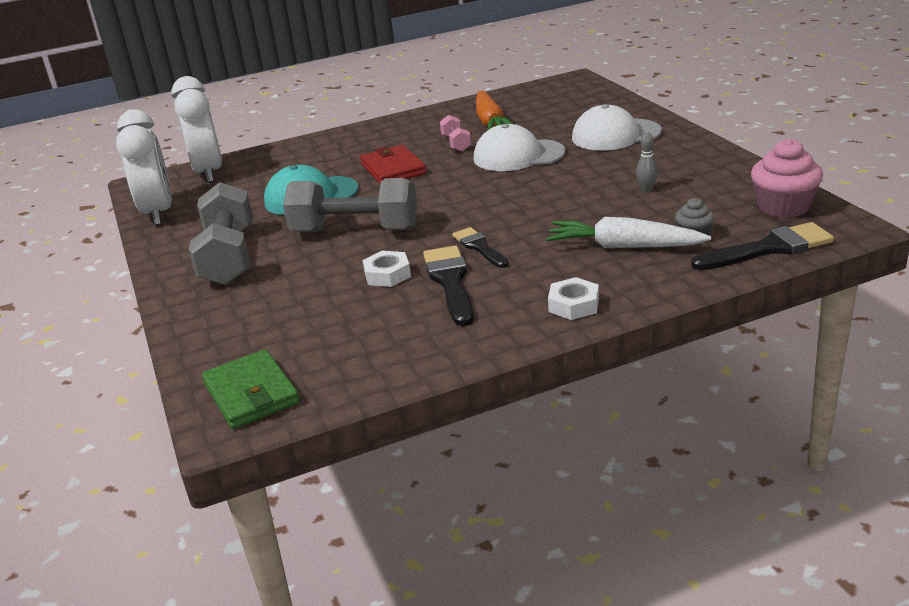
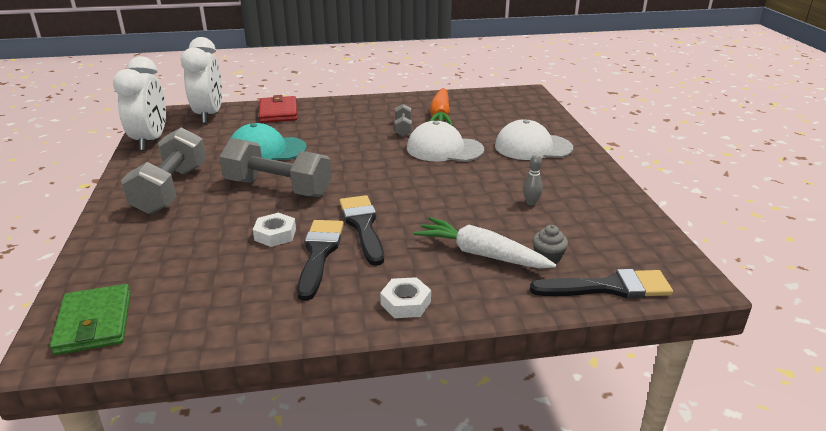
camera: 10 degrees right, 0 degrees up
red wallet [360,145,426,183] -> red wallet moved to [259,95,297,123]
pink dumbbell [440,115,472,152] -> grey dumbbell [395,104,412,137]
black brush [452,227,509,268] -> black brush [339,195,384,266], size x1.56
pink cupcake [751,138,823,218] -> none

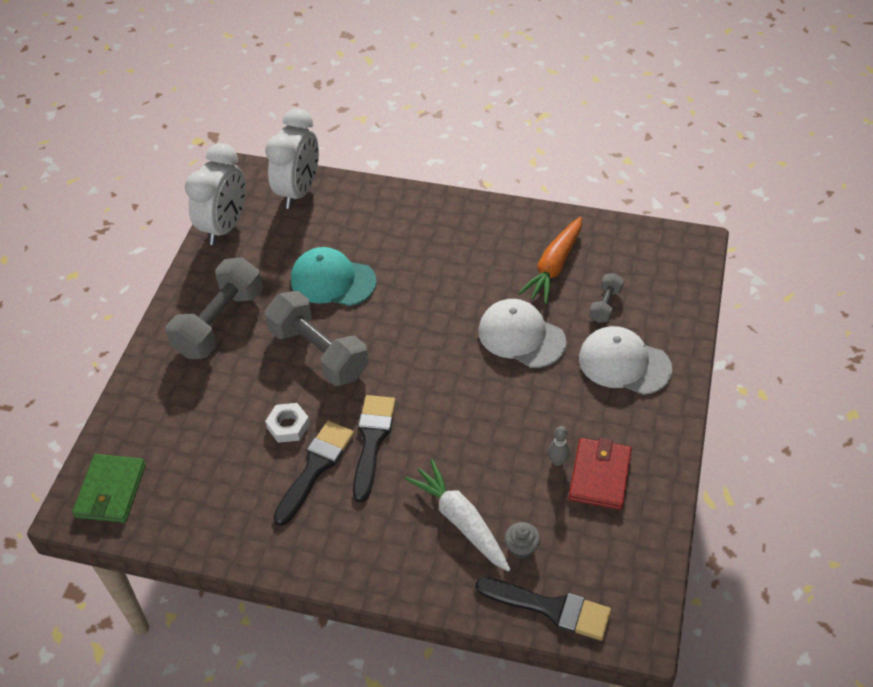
camera: 25 degrees right, 20 degrees up
red wallet [259,95,297,123] -> red wallet moved to [569,438,632,510]
white nut [380,277,431,318] -> none
grey dumbbell [395,104,412,137] -> grey dumbbell moved to [589,273,624,323]

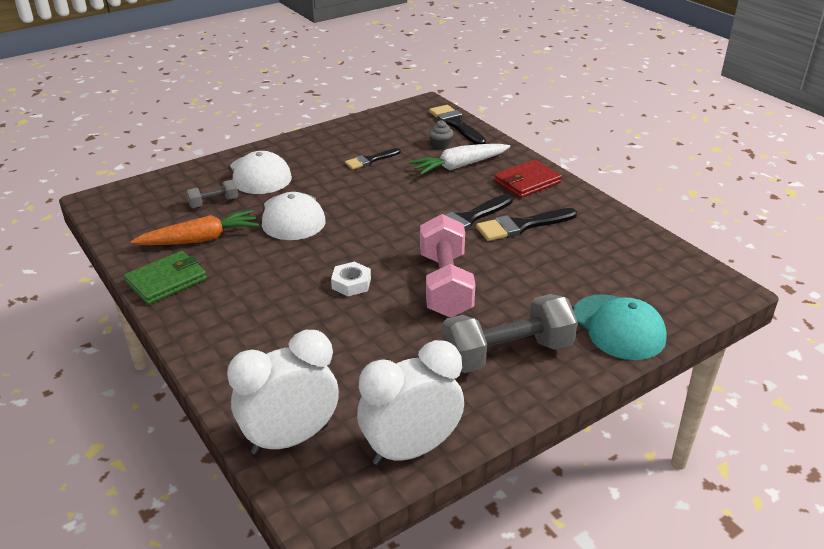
camera: 140 degrees left, 15 degrees down
green wallet [72,454,146,523] -> green wallet moved to [124,251,207,305]
grey dumbbell [265,291,369,386] -> pink dumbbell [420,214,476,318]
white nut [265,403,310,443] -> white nut moved to [331,262,371,296]
turquoise cap [291,247,377,306] -> turquoise cap moved to [573,294,667,360]
white carrot [405,459,511,572] -> white carrot turned 60 degrees clockwise [409,144,510,175]
grey bowling pin [548,426,570,466] -> black brush [345,148,401,170]
red wallet [569,438,632,510] -> red wallet moved to [494,159,562,198]

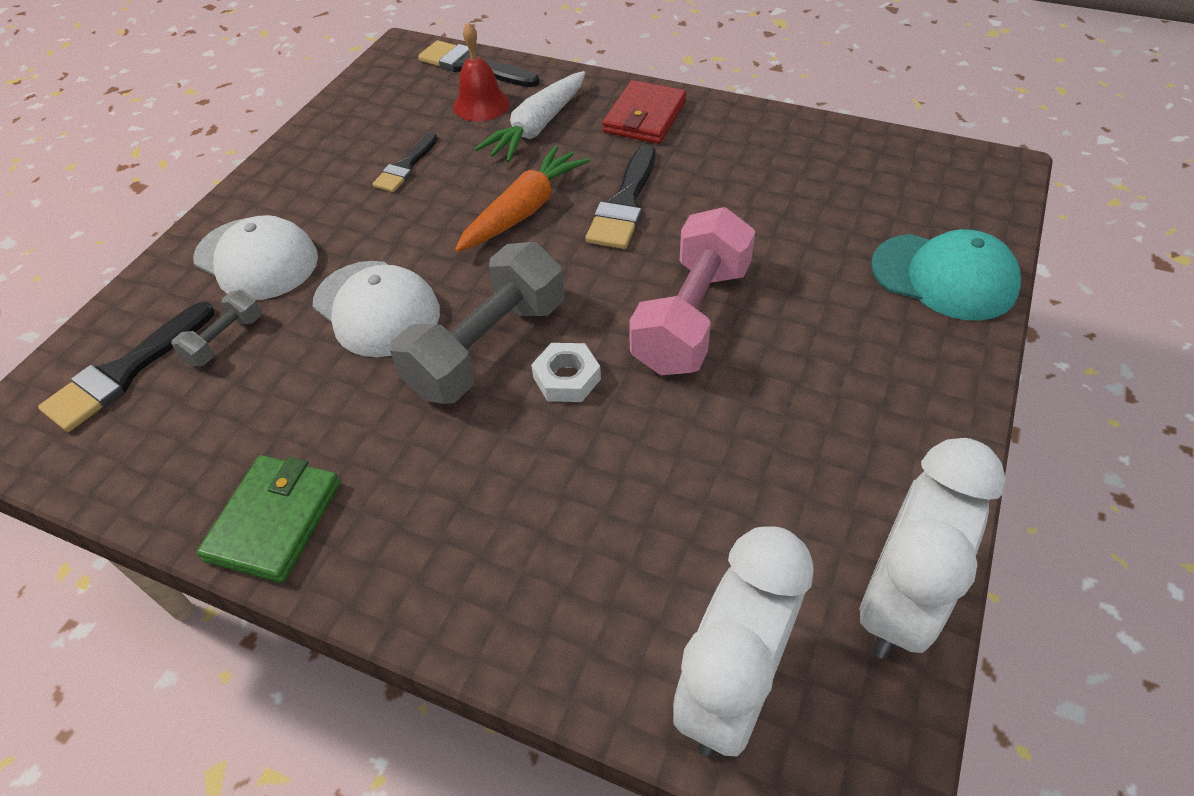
camera: 30 degrees left, 15 degrees up
orange carrot [131,210,259,245] -> orange carrot moved to [455,145,590,252]
pink dumbbell [420,214,476,318] -> pink dumbbell turned 60 degrees clockwise [629,207,755,375]
grey cupcake [429,120,453,149] -> red bell [453,23,510,121]
grey dumbbell [441,294,578,373] -> grey dumbbell moved to [390,242,564,404]
black brush [476,208,577,241] -> black brush moved to [38,302,214,432]

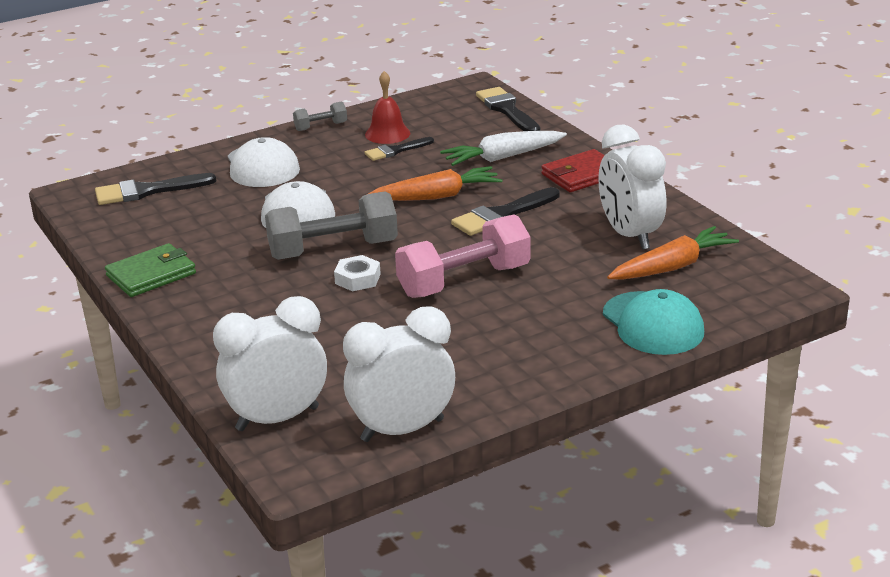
camera: 35 degrees right, 20 degrees down
grey dumbbell [171,290,261,366] -> grey dumbbell moved to [293,102,347,131]
red bell [453,23,510,121] -> red bell moved to [365,71,410,144]
none -> white clock [599,125,666,250]
none -> orange carrot [607,226,739,280]

